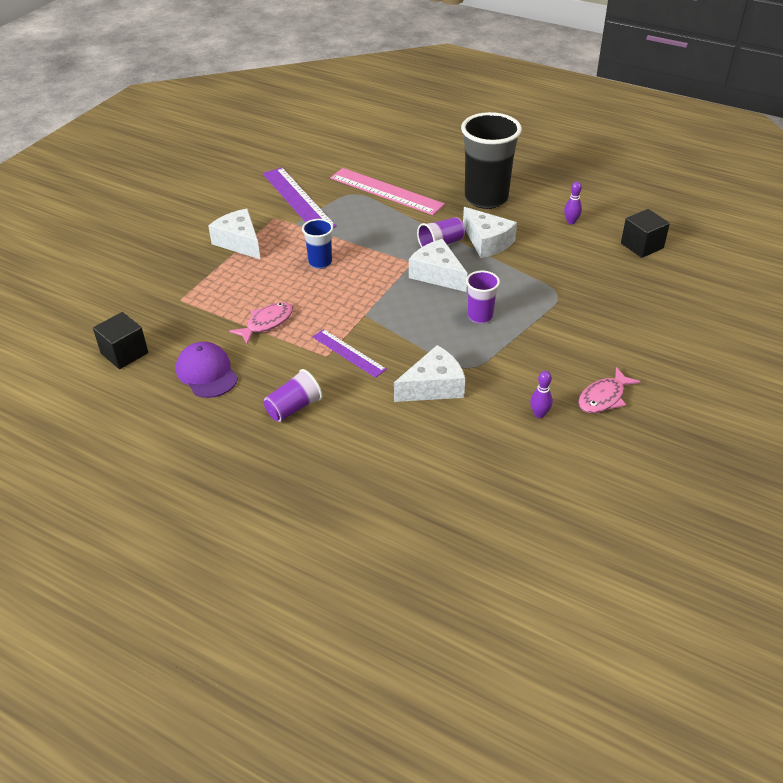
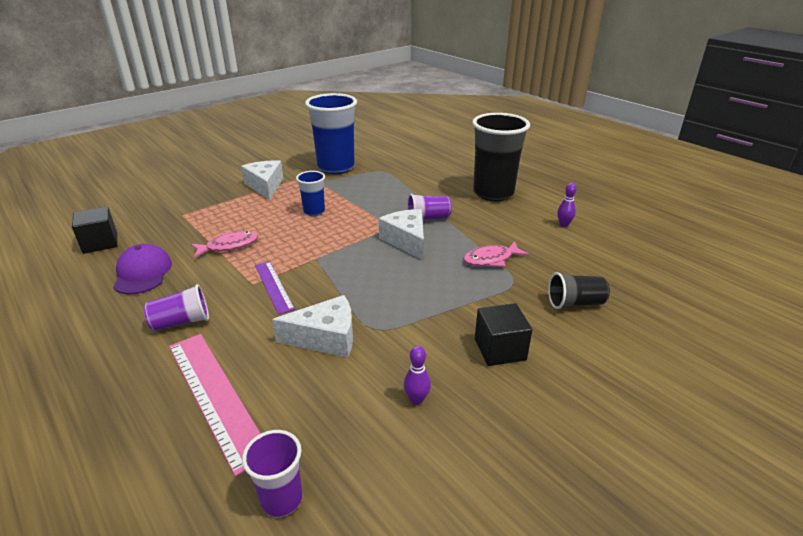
camera: 20 degrees right, 10 degrees down
purple ruler [263,168,336,228] -> blue cup [305,93,357,174]
pink ruler [330,168,445,215] -> pink ruler moved to [169,334,261,477]
white cheese [463,207,517,258] -> none
purple cup [466,270,500,324] -> purple cup moved to [242,430,303,517]
pink fish [578,367,641,413] -> pink fish moved to [463,241,529,267]
black cube [621,209,670,258] -> black cube moved to [475,303,532,366]
none -> black cup [548,272,610,309]

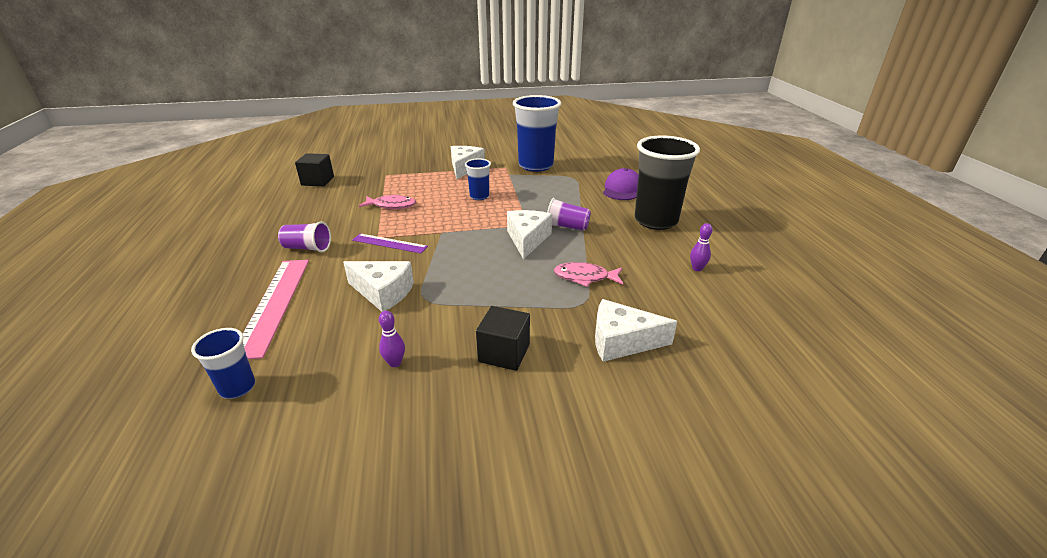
camera: 30 degrees right, 0 degrees up
purple cap [113,244,172,294] -> purple cap moved to [603,168,639,200]
purple cup [242,430,303,517] -> blue cup [191,328,255,399]
purple ruler [255,262,295,315] -> purple ruler turned 75 degrees counterclockwise [352,234,428,253]
black cup [548,272,610,309] -> white cheese [595,299,677,362]

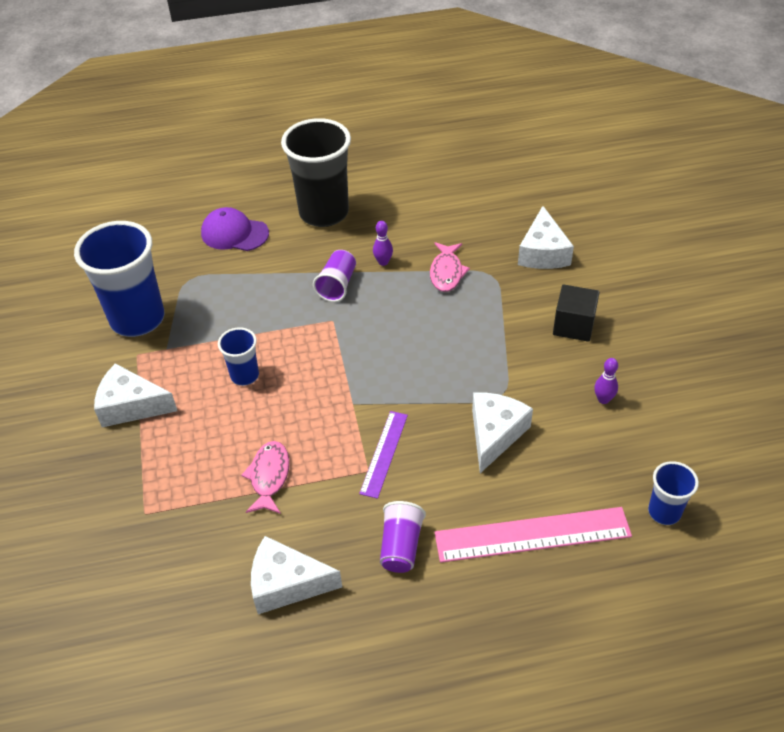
camera: 90 degrees left, 15 degrees up
black cube [295,153,334,186] -> none
white cheese [507,210,552,259] -> white cheese moved to [251,536,342,614]
purple bowling pin [690,223,713,271] -> purple bowling pin moved to [373,221,393,266]

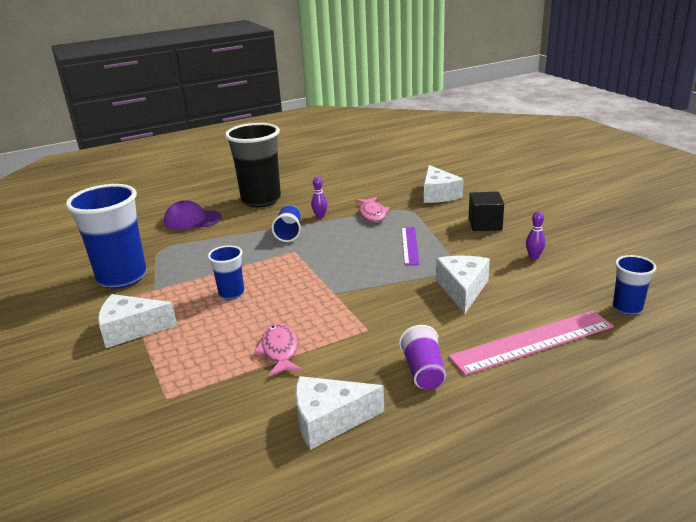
camera: 15 degrees left, 20 degrees down
purple cup [313,250,356,302] -> blue cup [271,205,301,242]
purple ruler [359,411,408,499] -> purple ruler moved to [401,227,420,265]

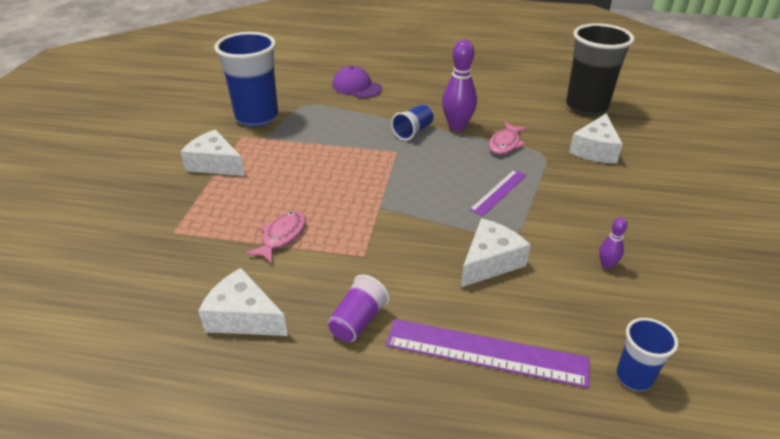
camera: 35 degrees right, 10 degrees up
blue cup [208,245,244,300] -> none
black cup [225,123,281,207] -> black cup moved to [566,23,635,116]
purple bowling pin [311,177,328,218] -> purple bowling pin [442,39,477,131], size x2.03
pink ruler [448,310,614,375] -> purple ruler [386,319,589,388]
black cube [469,191,504,231] -> none

